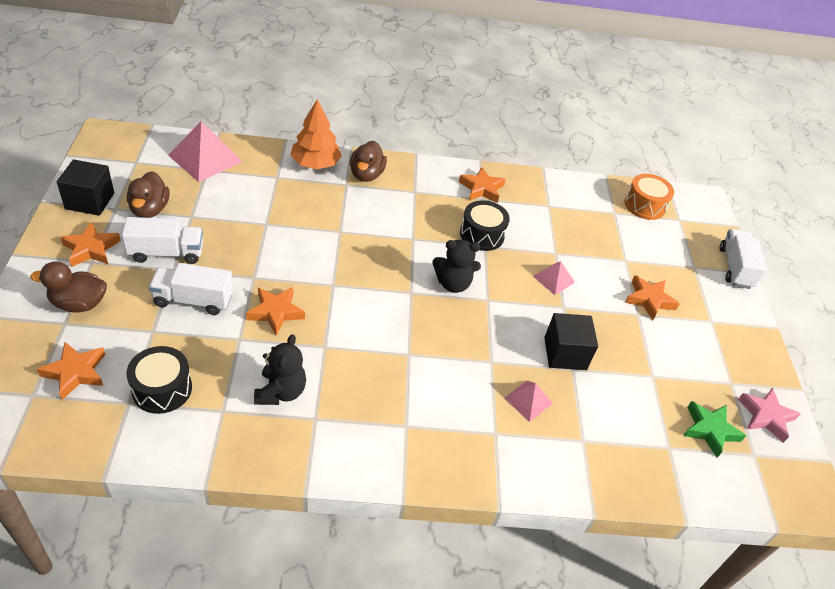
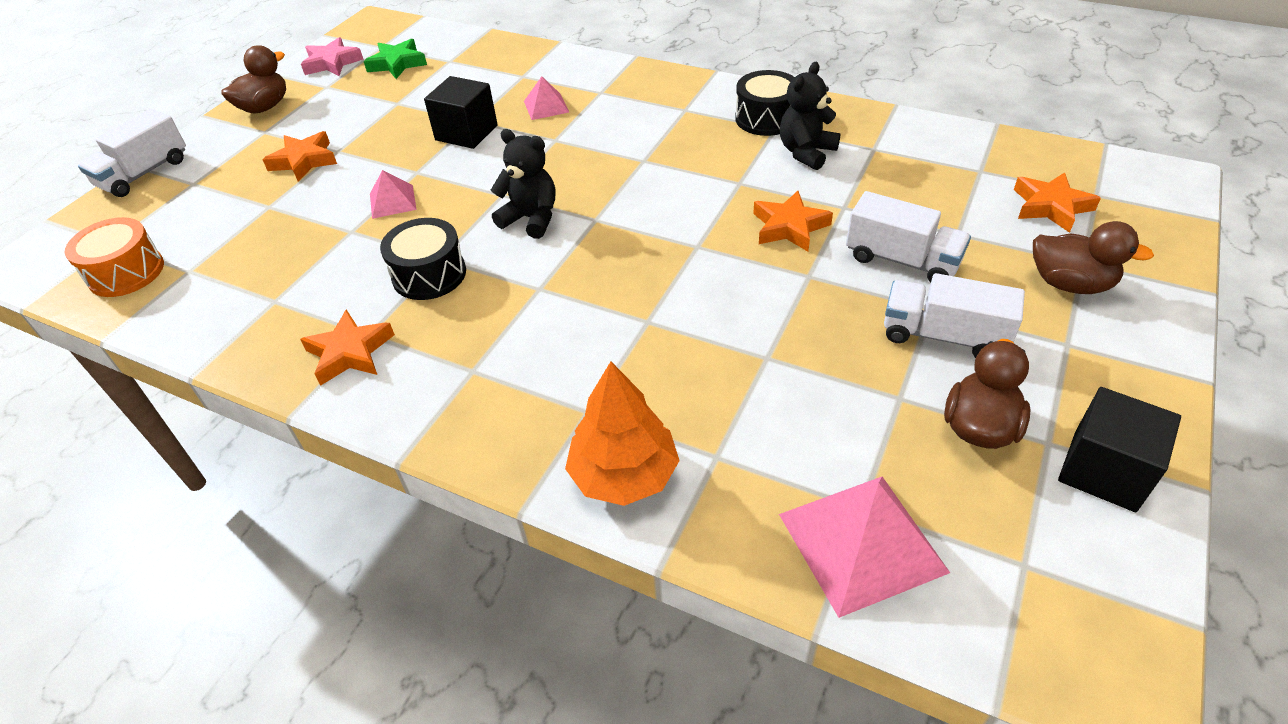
camera: 145 degrees left, 0 degrees up
orange star [60,222,121,267] -> none
black drum [126,346,192,414] -> black drum moved to [735,70,794,136]
brown duck [350,141,387,182] -> brown duck moved to [221,45,286,114]

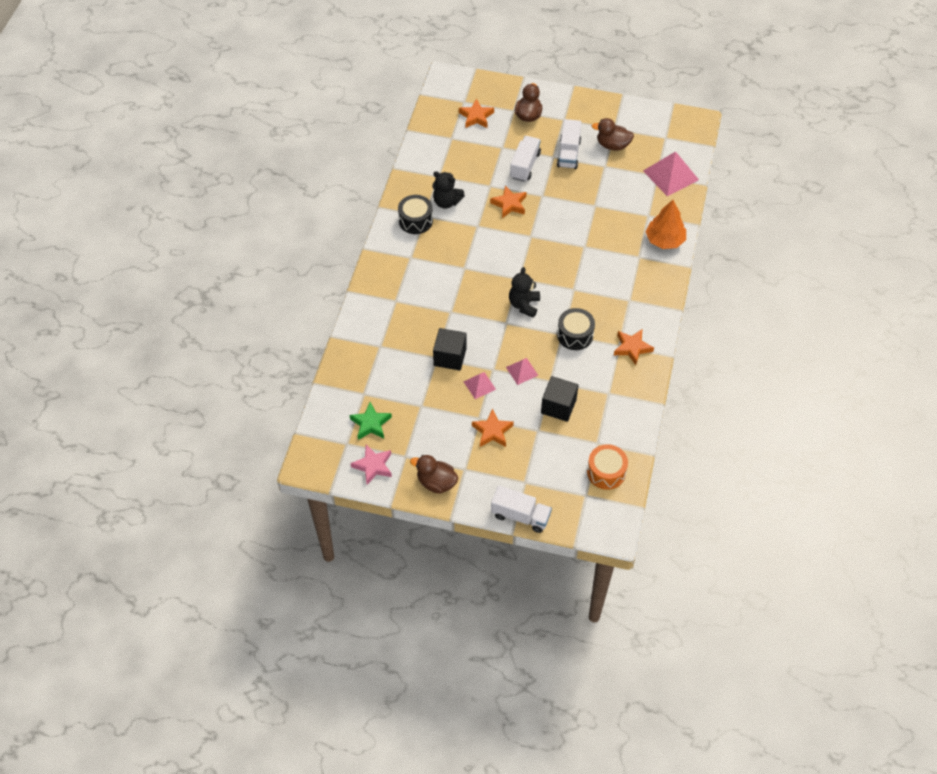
camera: 105 degrees left, 10 degrees up
pink pyramid [524,76,569,120] -> pink pyramid moved to [463,372,496,399]
black cube [1058,387,1181,512] -> black cube moved to [541,376,578,422]

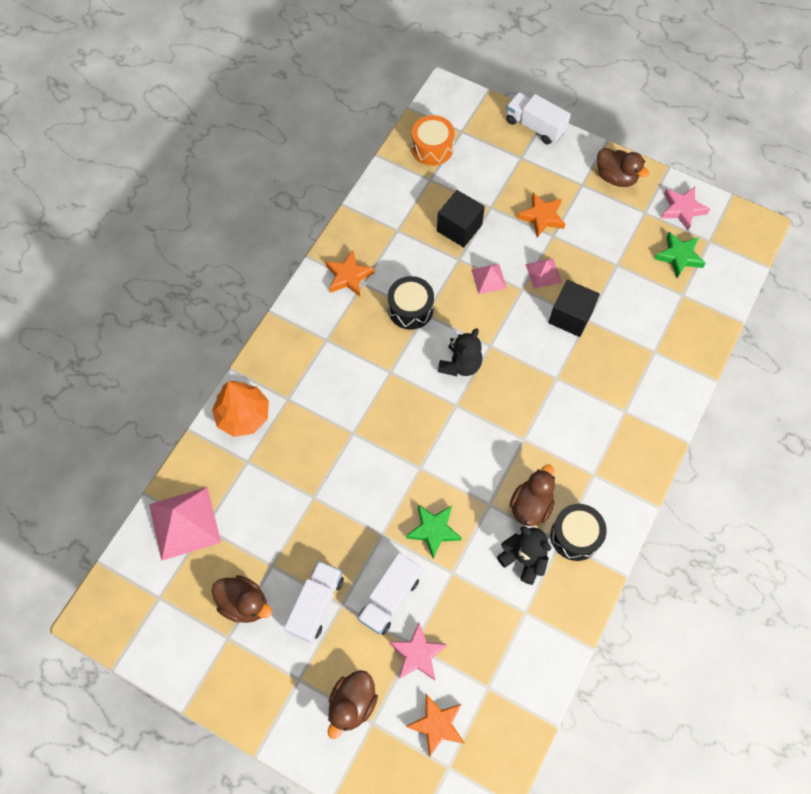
camera: 165 degrees left, 10 degrees up
orange star [490,185,527,218] -> green star [406,505,462,558]
none -> pink star [389,623,447,680]
none -> brown duck [509,464,555,526]

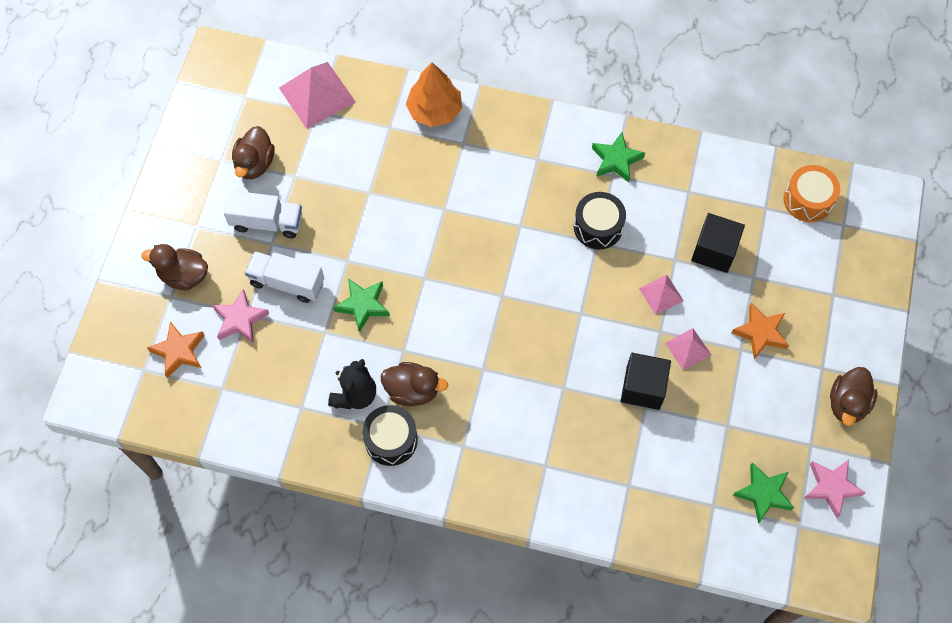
camera: 75 degrees right, 0 degrees up
orange star [326,250,375,297] -> green star [592,132,645,183]
black teddy bear [438,328,482,376] -> none
white truck [506,92,571,144] -> none

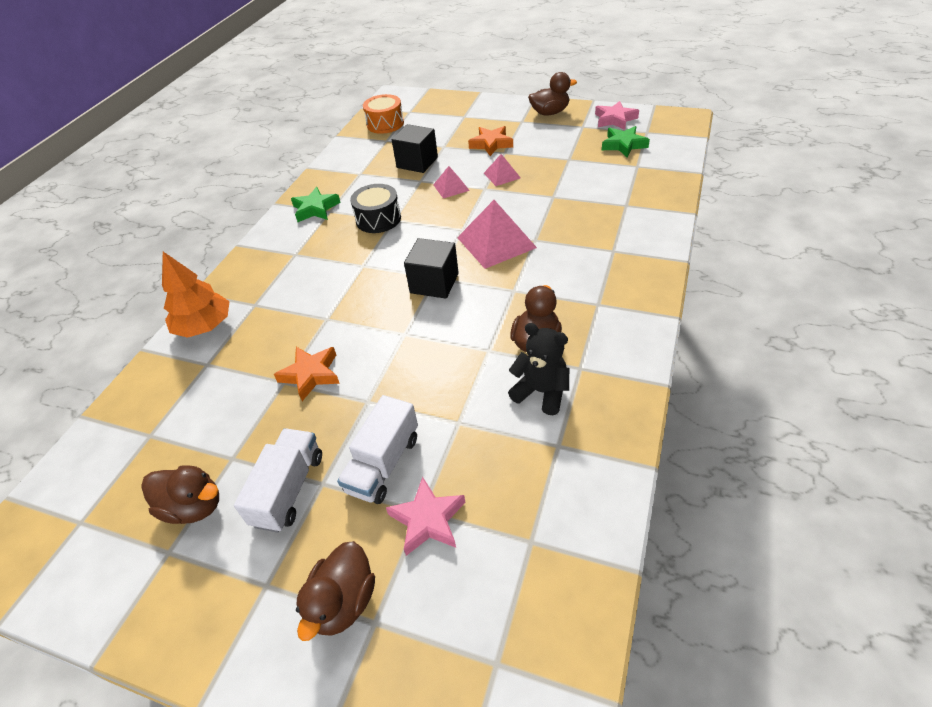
camera: 80 degrees left, 20 degrees down
orange star [147,321,205,378] -> orange star moved to [274,347,340,401]
pink pyramid [279,62,356,129] -> pink pyramid moved to [457,200,537,269]
green star [333,278,390,333] -> none
black drum [362,405,418,466] -> none
black cube [621,353,671,410] -> black cube moved to [404,238,459,299]
brown duck [830,367,877,426] -> brown duck turned 45 degrees counterclockwise [528,72,577,116]

